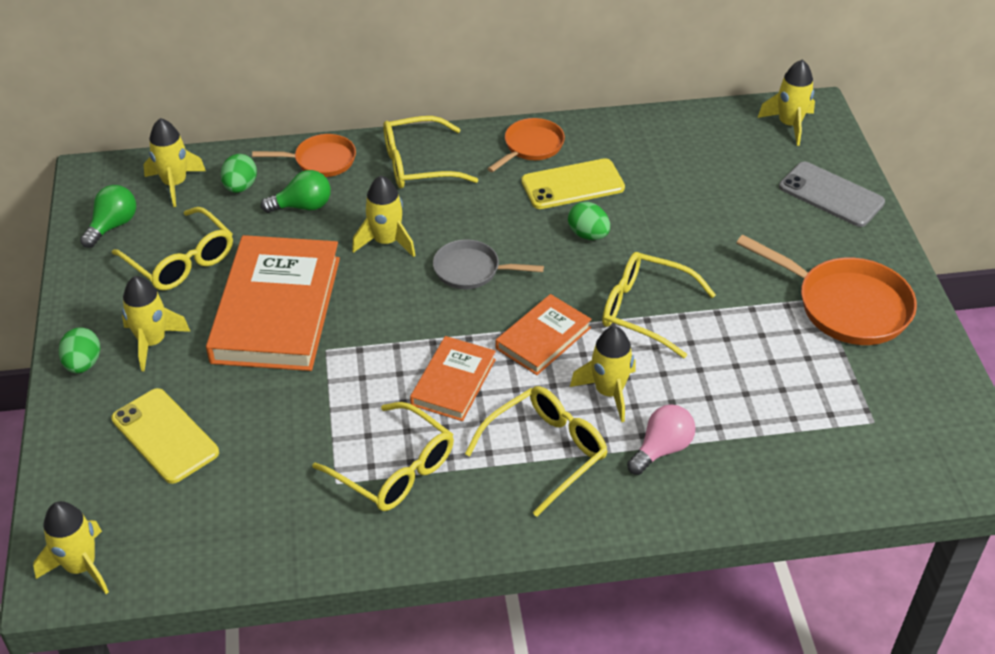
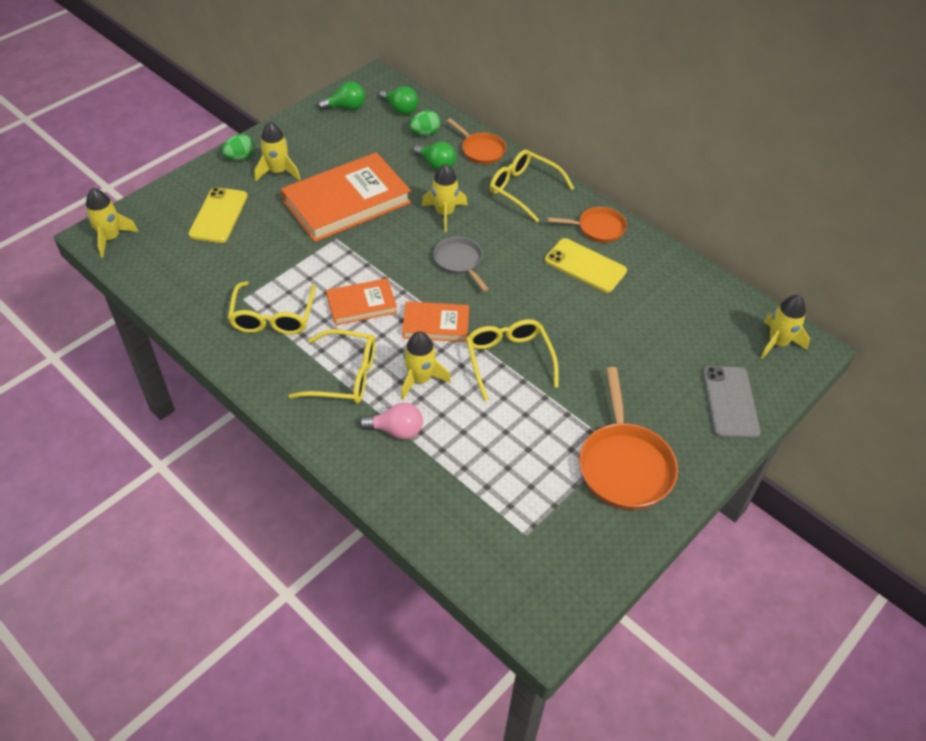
camera: 50 degrees right, 5 degrees up
yellow glasses [112,207,233,290] -> none
yellow rocket [143,118,206,207] -> green light bulb [380,86,419,115]
green egg [568,202,610,240] -> none

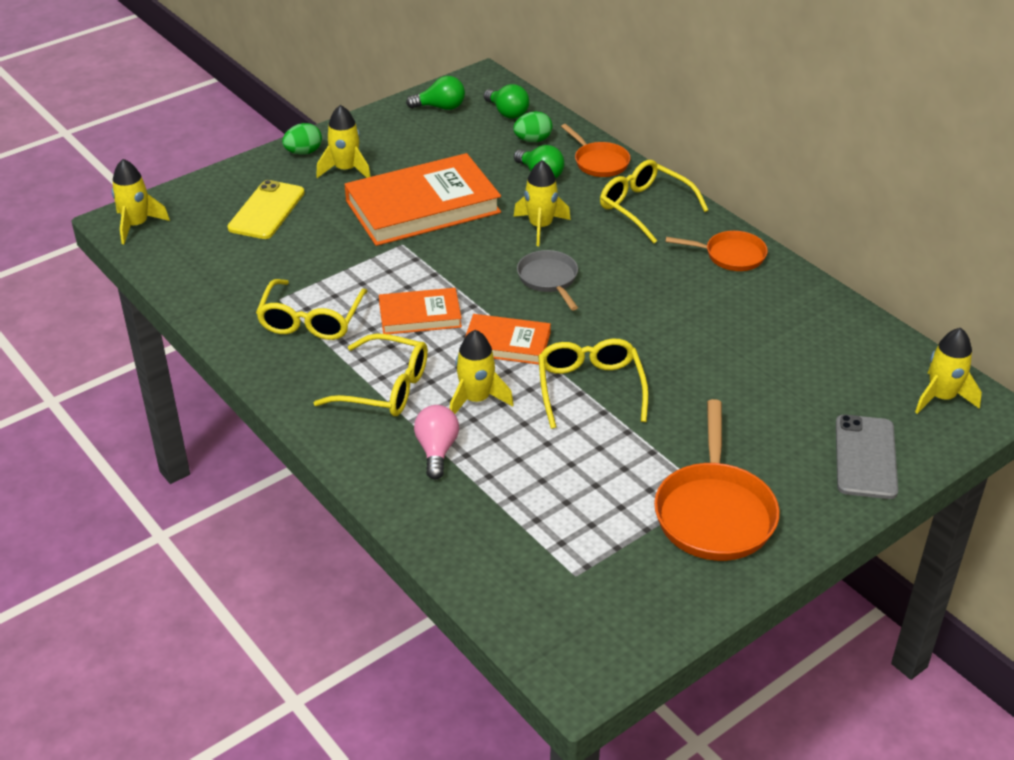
camera: 10 degrees right, 10 degrees down
pink light bulb [359,403,423,440] -> pink light bulb turned 105 degrees counterclockwise [414,405,459,480]
yellow phone [545,238,627,293] -> none

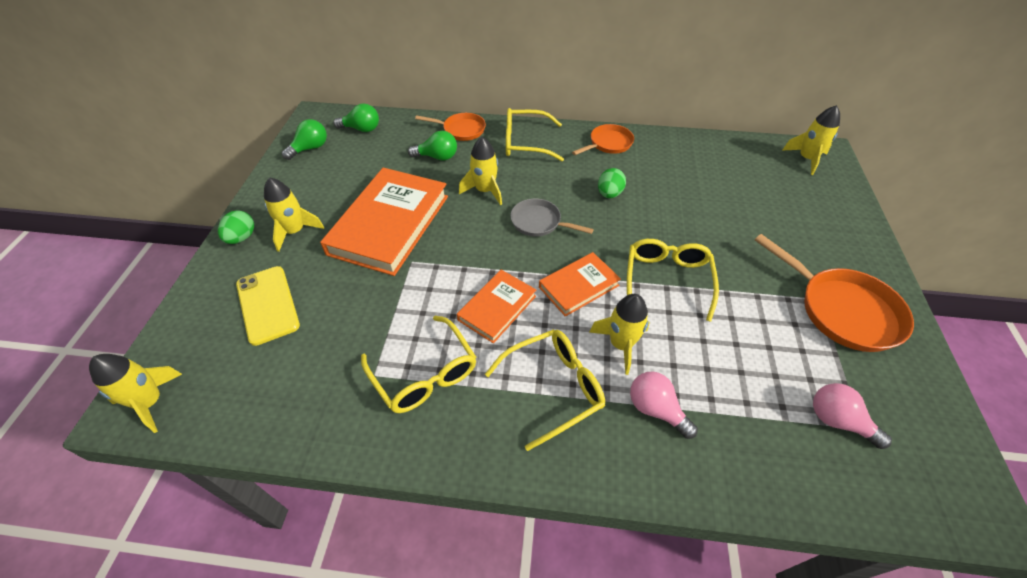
camera: 45 degrees left, 10 degrees up
green egg [513,111,552,142] -> green egg moved to [598,168,626,198]
yellow glasses [538,339,649,429] -> yellow glasses turned 60 degrees clockwise [627,239,719,322]
grey phone [836,415,898,499] -> none
none -> pink light bulb [813,383,892,449]

